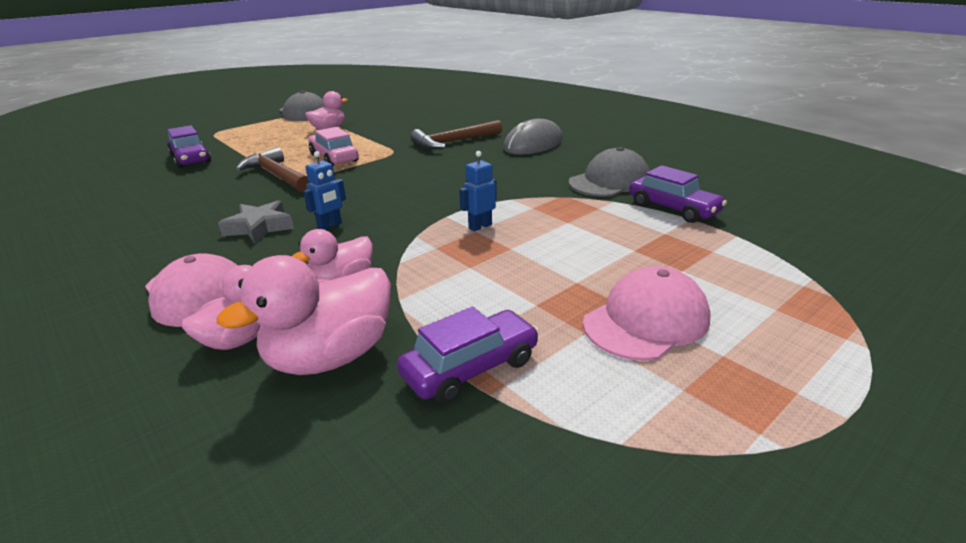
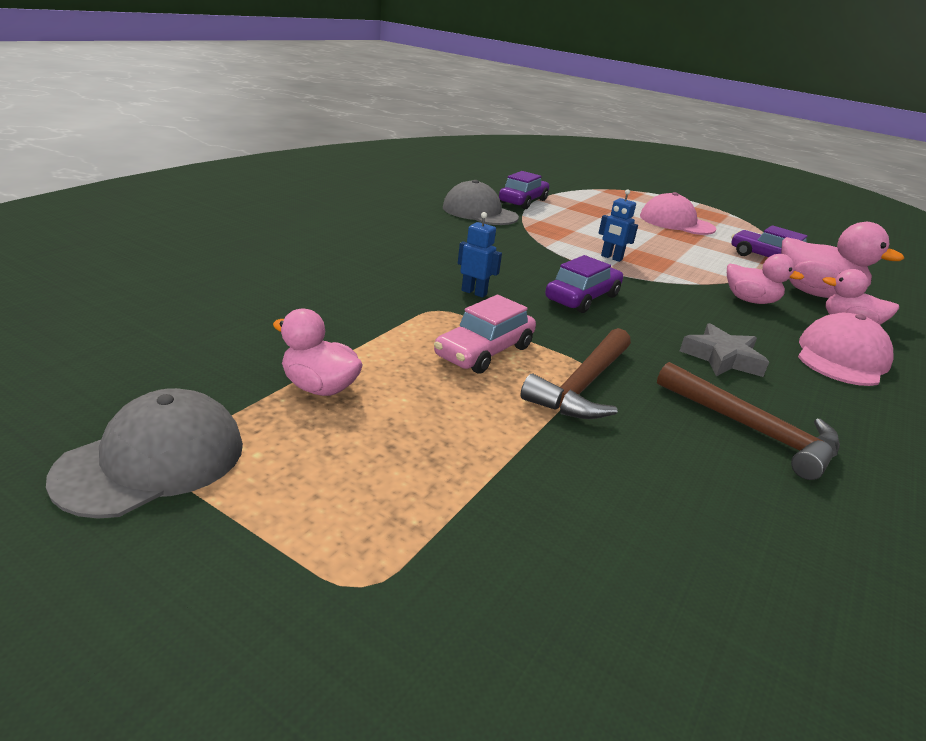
camera: 110 degrees left, 0 degrees up
purple car [167,125,211,168] -> purple car moved to [545,255,623,313]
blue robot [303,151,346,230] -> blue robot moved to [458,212,502,298]
brown hammer [411,120,502,149] -> brown hammer moved to [657,362,840,480]
grey mouse [503,119,562,155] -> none

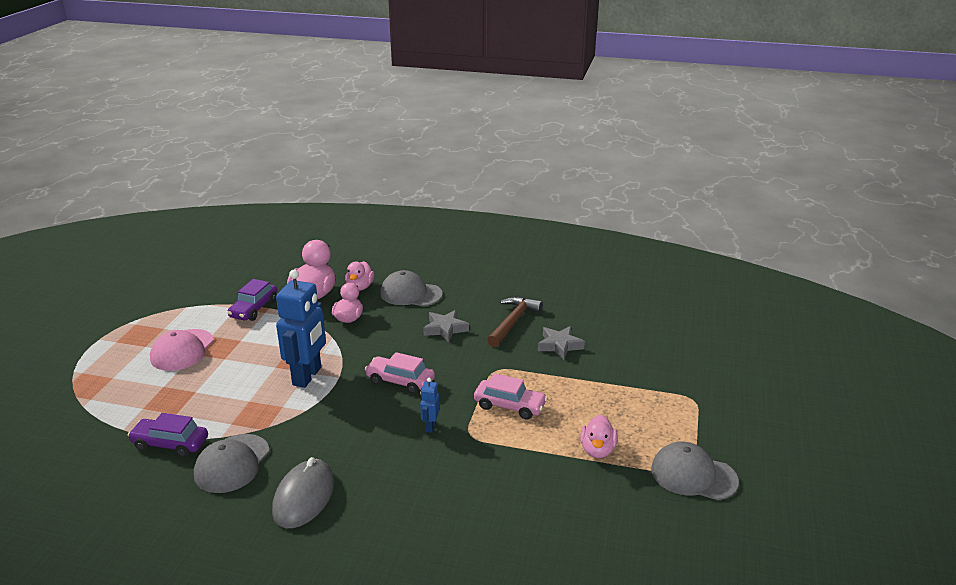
camera: 105 degrees left, 0 degrees up
brown hammer [521,328,631,419] -> none
purple car [545,255,623,313] -> pink car [365,352,435,394]
blue robot [598,189,638,262] -> blue robot [276,270,326,388], size x2.19
pink cap [798,313,894,386] -> grey cap [380,270,443,306]
none -> grey mouse [272,457,334,528]
none -> grey star [538,326,585,360]

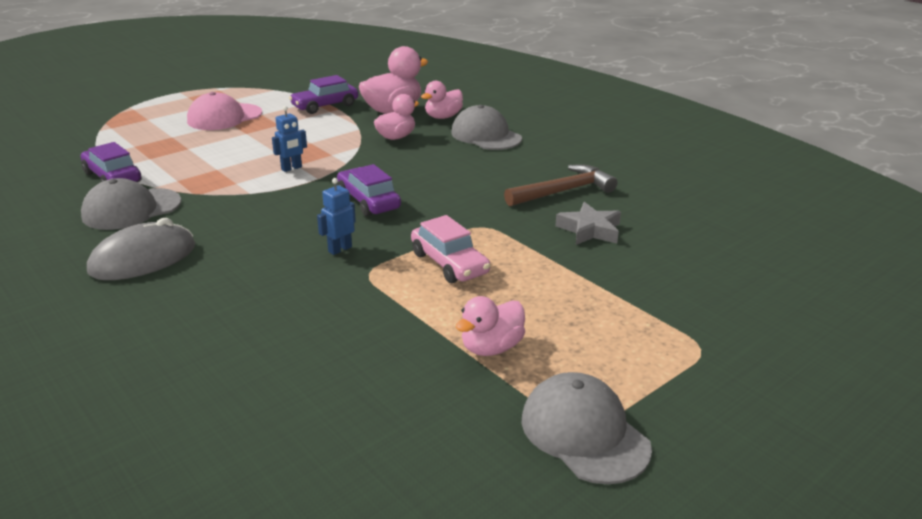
camera: 35 degrees right, 0 degrees up
blue robot [276,270,326,388] -> blue robot [272,106,307,172], size x0.46
pink car [365,352,435,394] -> purple car [337,164,401,216]
grey star [423,310,469,342] -> none

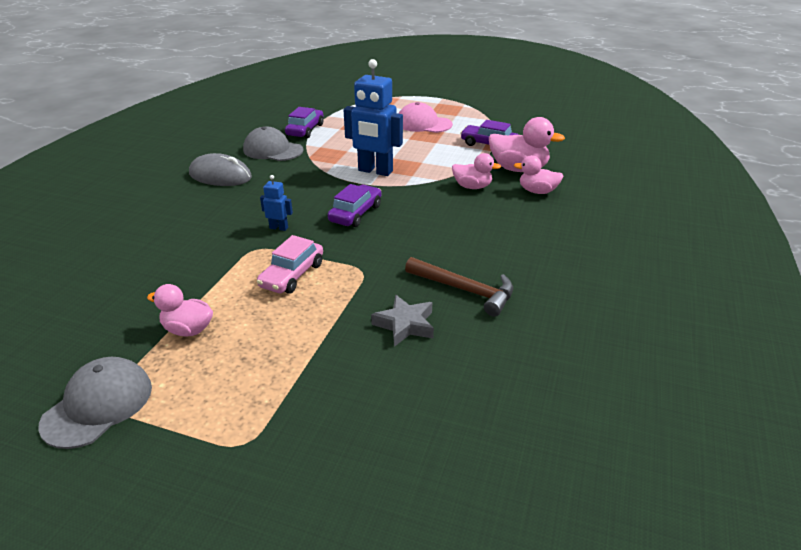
camera: 60 degrees right, 5 degrees up
blue robot [272,106,307,172] -> blue robot [344,59,403,176], size x2.19
grey cap [451,105,522,150] -> none

